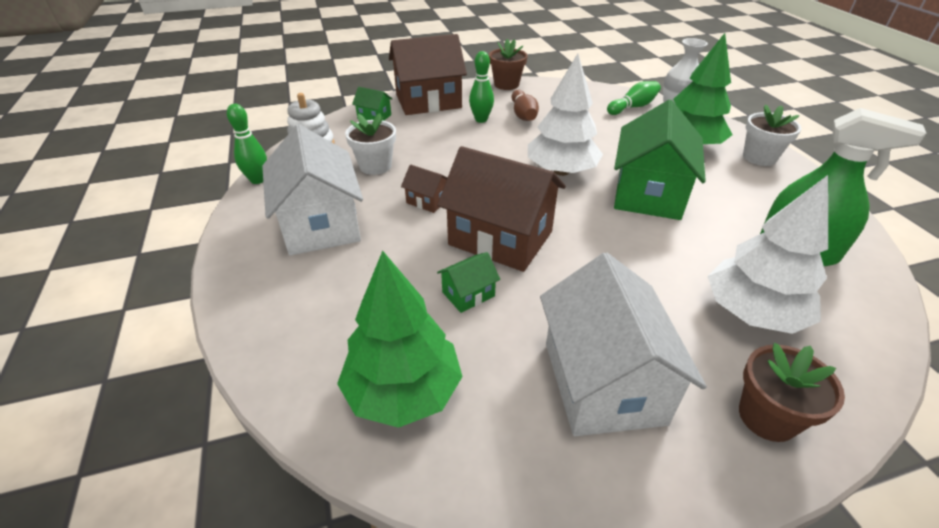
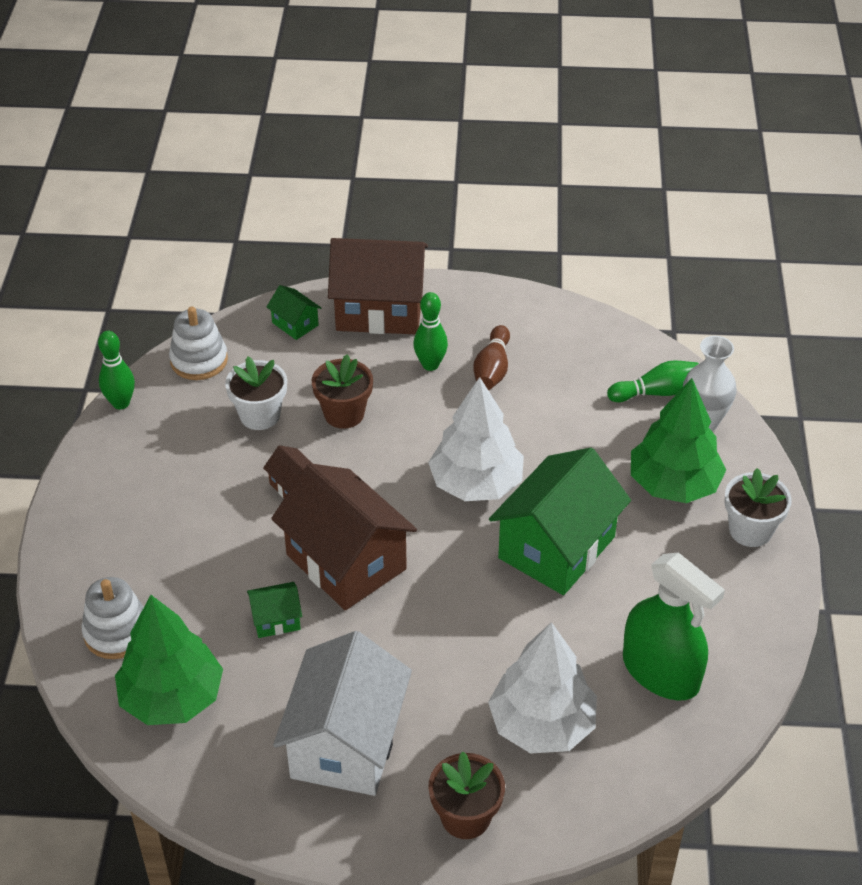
camera: 20 degrees right, 5 degrees up
white house [262,124,363,256] -> none
brown flower pot [489,39,528,90] -> brown flower pot moved to [312,354,373,429]
none -> white stacking toy [82,577,144,659]

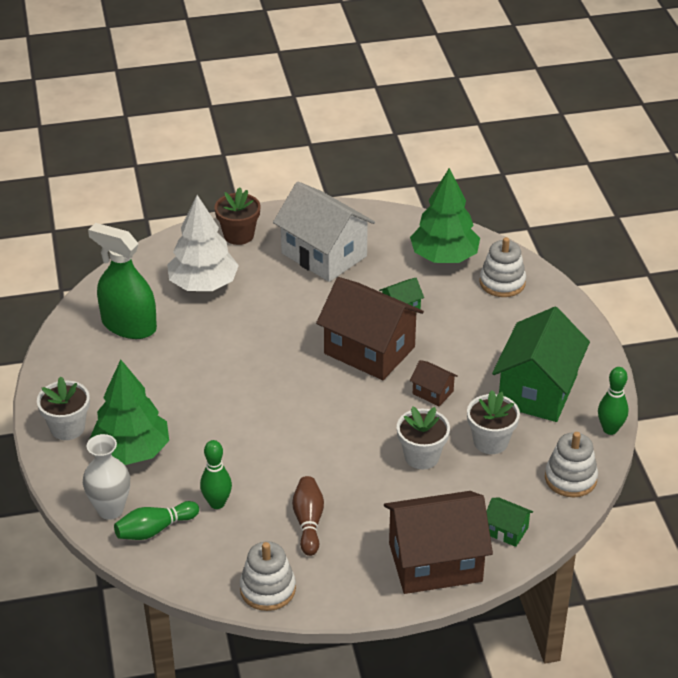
camera: 165 degrees right, 5 degrees down
white house [273,631,412,796] -> white house turned 45 degrees counterclockwise [273,182,375,282]
brown flower pot [312,354,373,429] -> white flower pot [397,406,450,469]
green bowling pin [413,292,448,371] -> green bowling pin moved to [200,440,232,509]
white tree [428,377,524,501] -> none
green house [489,448,631,595] -> green house moved to [492,307,590,422]
none -> white stacking toy [240,541,296,611]

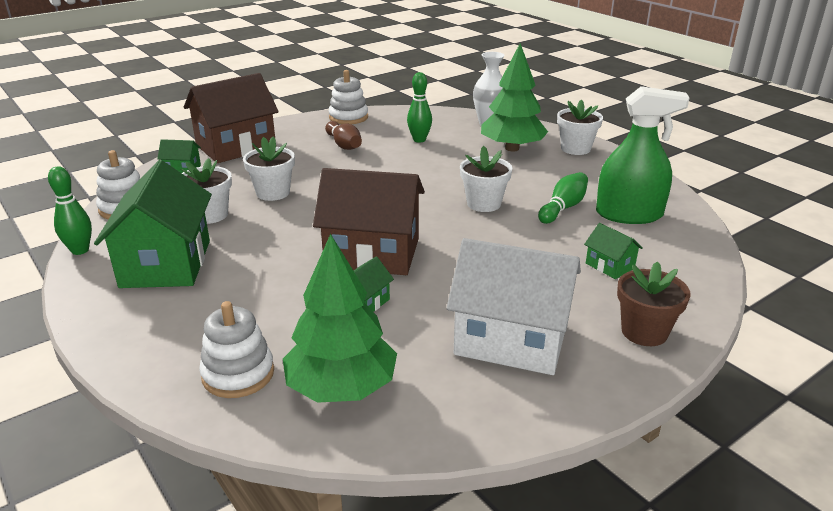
camera: 155 degrees right, 10 degrees down
green bowling pin [114,501,199,540] -> green bowling pin moved to [538,172,588,224]
white tree [167,195,239,291] -> green house [584,223,643,279]
brown house [410,360,458,406] -> none
none -> white flower pot [460,146,512,212]

